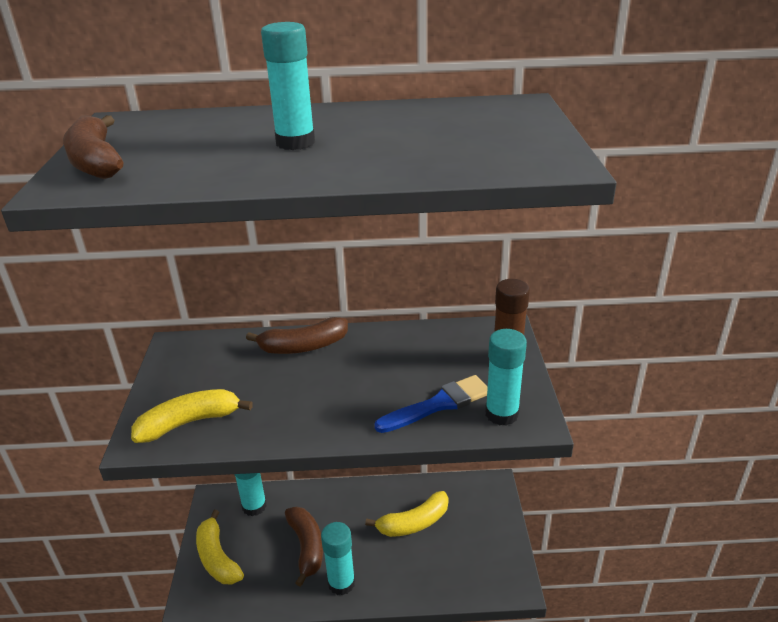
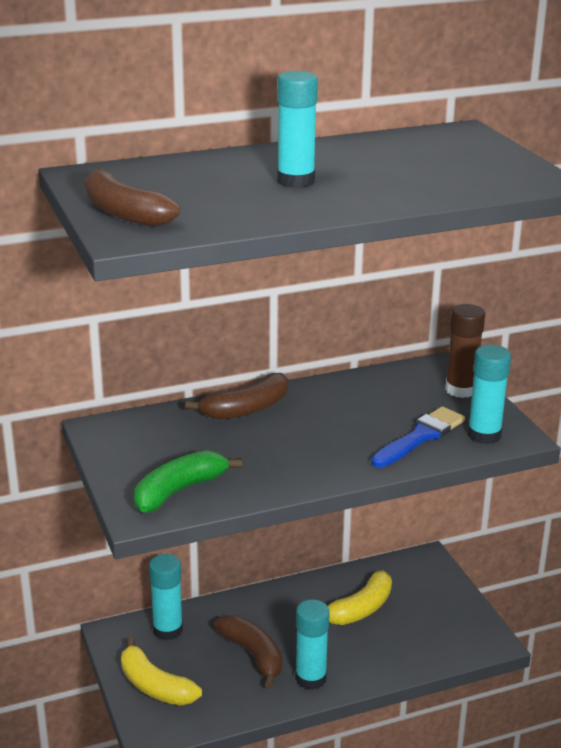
camera: 20 degrees left, 5 degrees down
yellow banana [131,389,253,443] -> green banana [134,450,242,513]

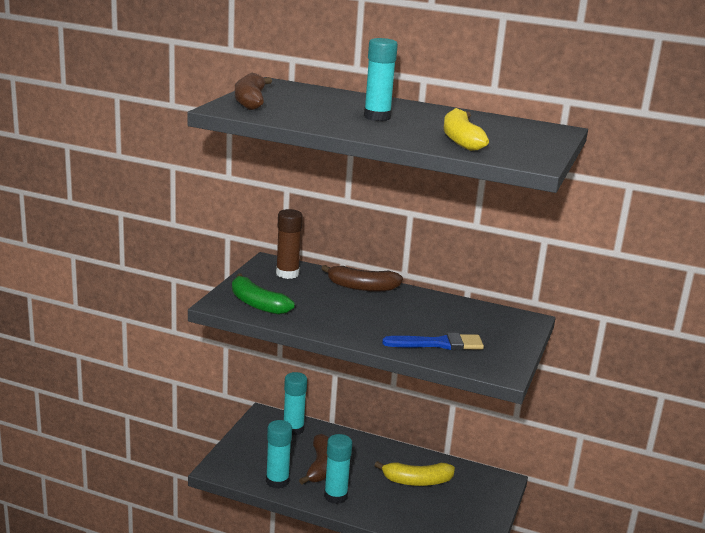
camera: 40 degrees right, 5 degrees down
yellow banana [121,637,202,706] -> yellow banana moved to [443,108,489,151]
green banana [134,450,242,513] -> green banana turned 135 degrees counterclockwise [232,274,295,315]
brown glue stick [445,304,485,398] -> brown glue stick moved to [276,209,303,279]
turquoise glue stick [468,345,511,444] -> turquoise glue stick moved to [266,420,292,489]

